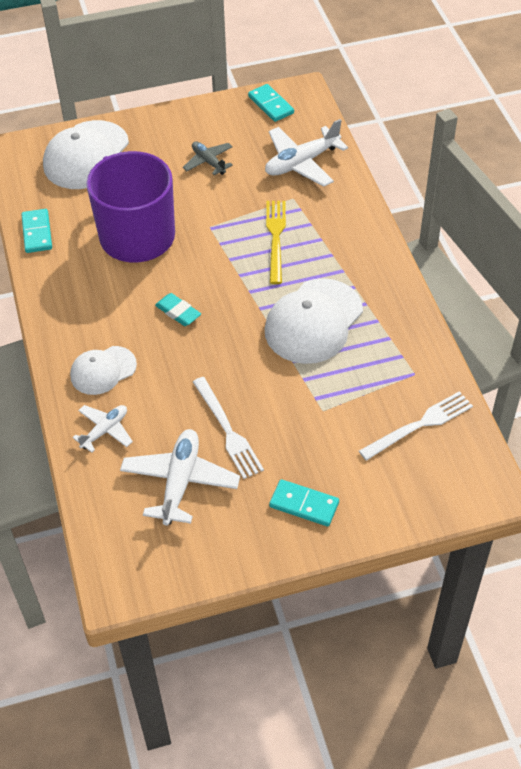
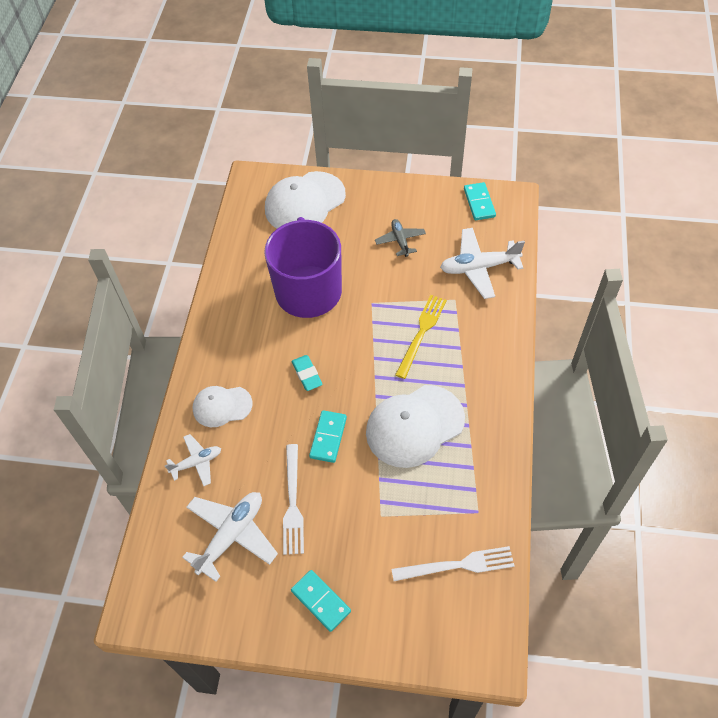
camera: 25 degrees right, 5 degrees up
turquoise domino [21,209,52,253] -> turquoise domino moved to [309,410,347,463]

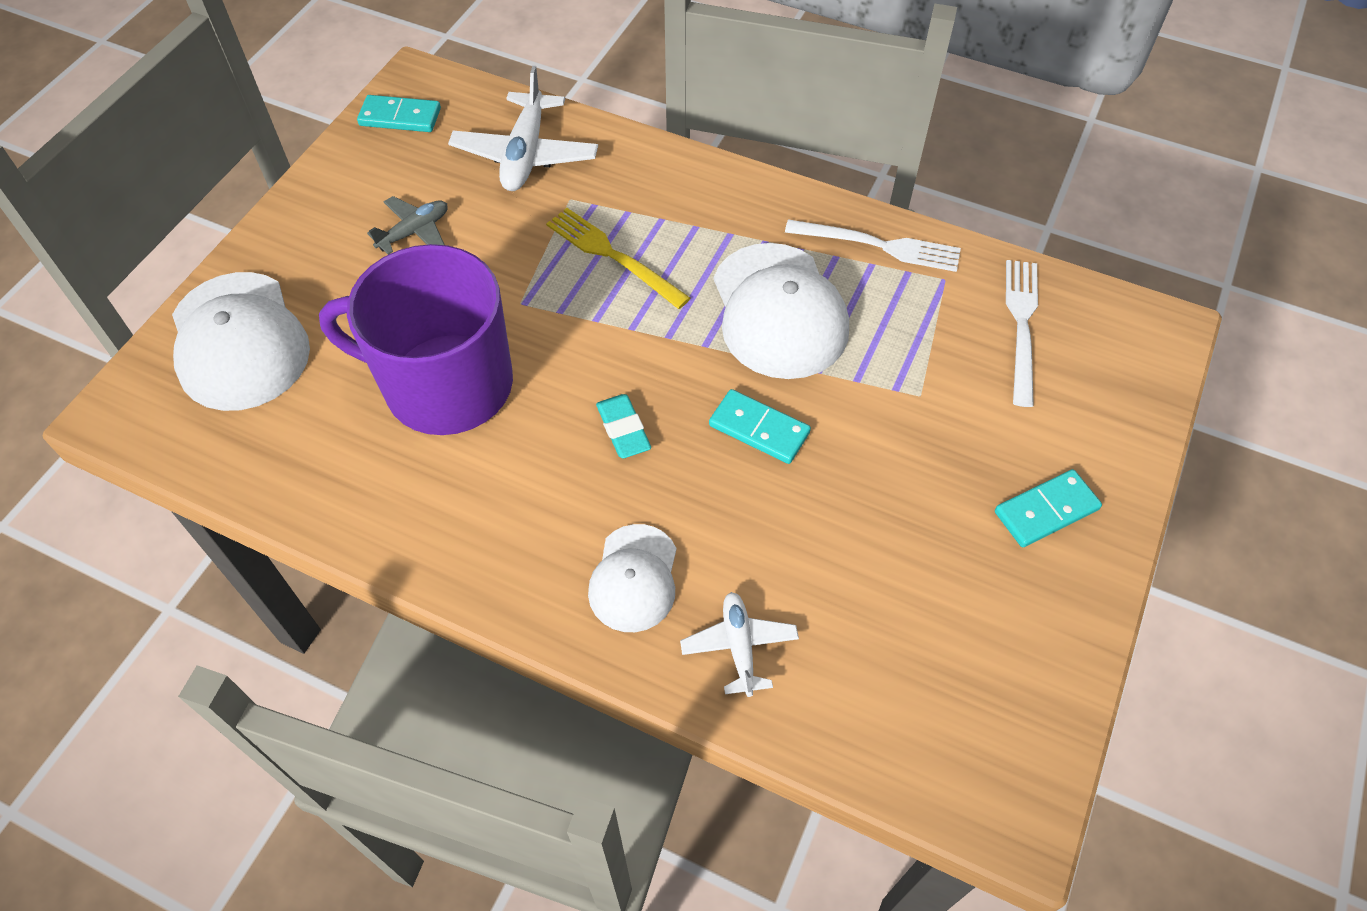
camera: 75 degrees left, 0 degrees up
white plane [182,492,278,582] -> none
white fork [283,444,304,555] -> white fork moved to [785,219,961,272]
turquoise eraser [292,355,323,391] -> turquoise eraser turned 75 degrees clockwise [596,394,651,458]
grey plane [375,219,426,257] -> grey plane turned 135 degrees clockwise [367,196,448,255]

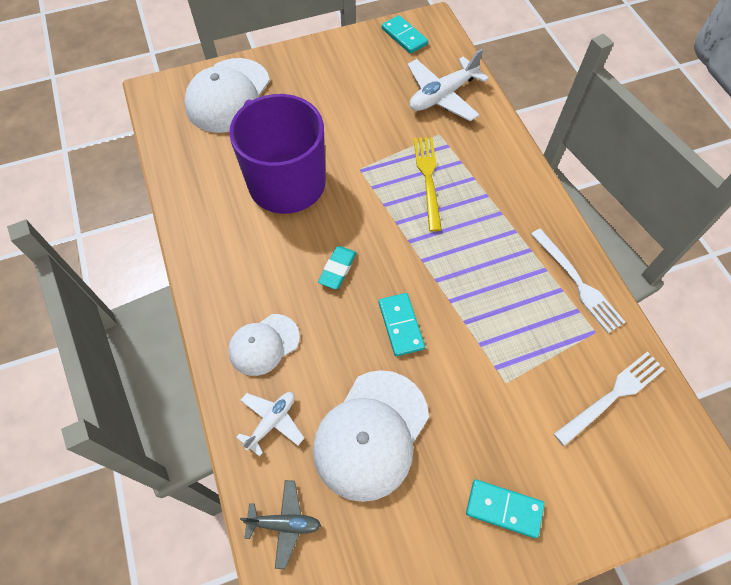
camera: 45 degrees right, 5 degrees up
grey plane [367,196,448,255] -> grey plane moved to [240,480,321,569]
white cap [714,243,849,379] -> white cap moved to [313,370,429,502]

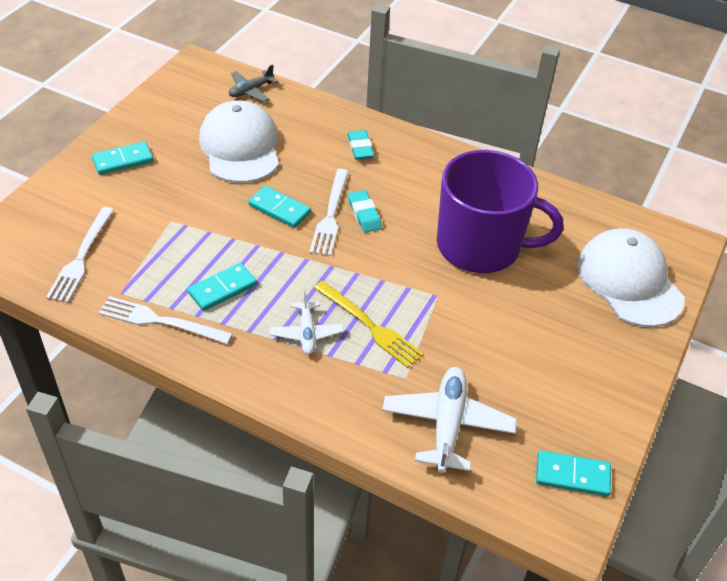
camera: 135 degrees right, 15 degrees down
white cap [228,314,300,376] -> turquoise eraser [347,130,374,159]
white plane [236,392,304,457] -> white plane moved to [270,290,344,355]
none -> turquoise domino [187,263,257,311]
none -> white fork [310,169,349,256]

